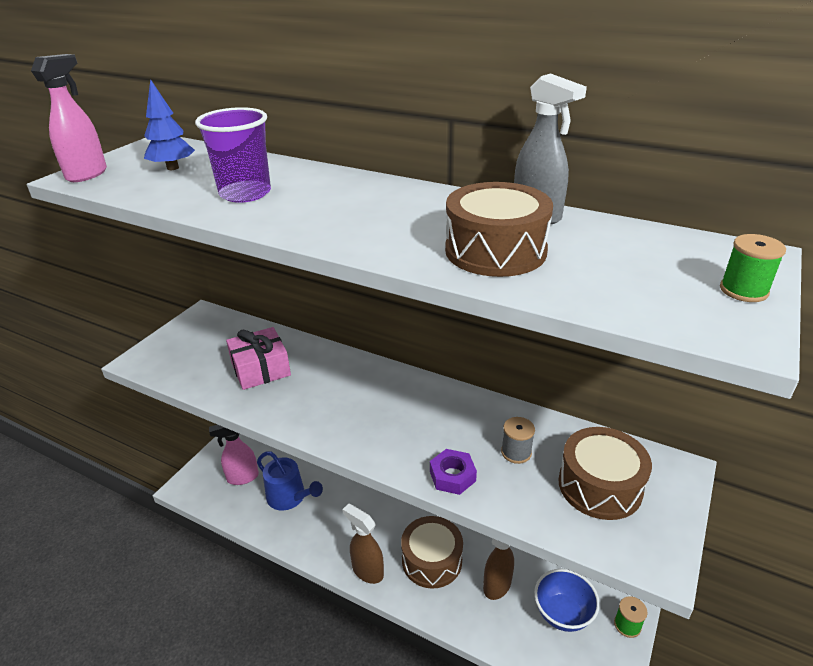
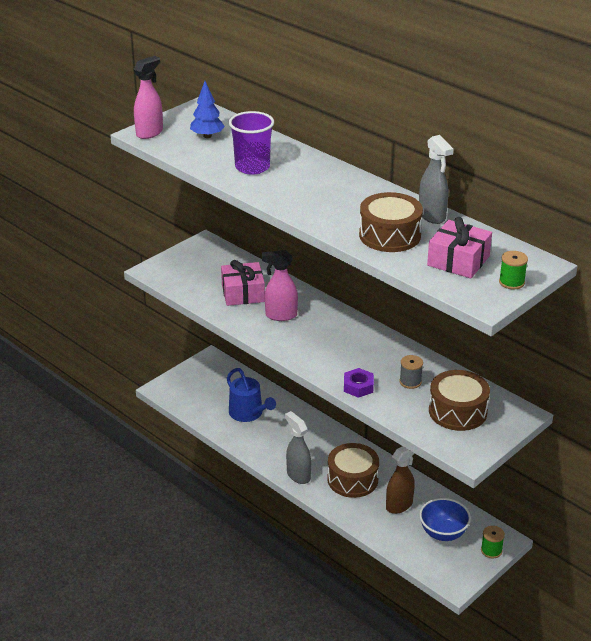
camera: 15 degrees right, 0 degrees up
pink spray bottle [209,425,259,485] -> pink spray bottle moved to [262,250,298,321]
brown spray bottle [342,504,384,584] -> grey spray bottle [285,411,311,484]
none -> pink gift [427,217,492,278]

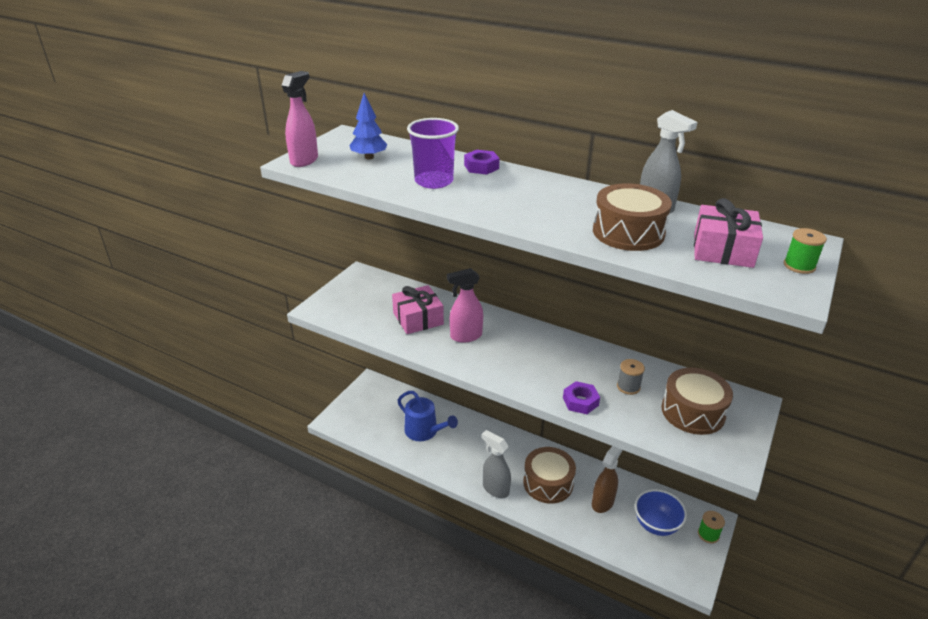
camera: 15 degrees left, 0 degrees up
none -> purple nut [464,150,500,174]

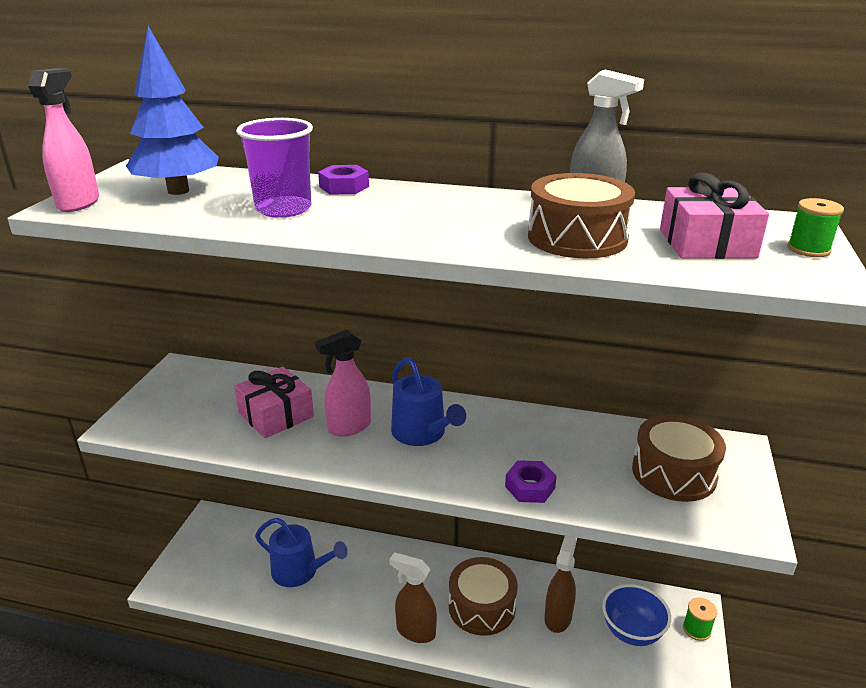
camera: 15 degrees left, 5 degrees down
blue tree [349,93,388,160] -> blue tree [126,26,219,195], size x1.61
grey spray bottle [481,430,511,498] -> brown spray bottle [389,552,437,643]
grey spool [617,359,645,395] -> none
none -> blue watering can [391,357,466,446]

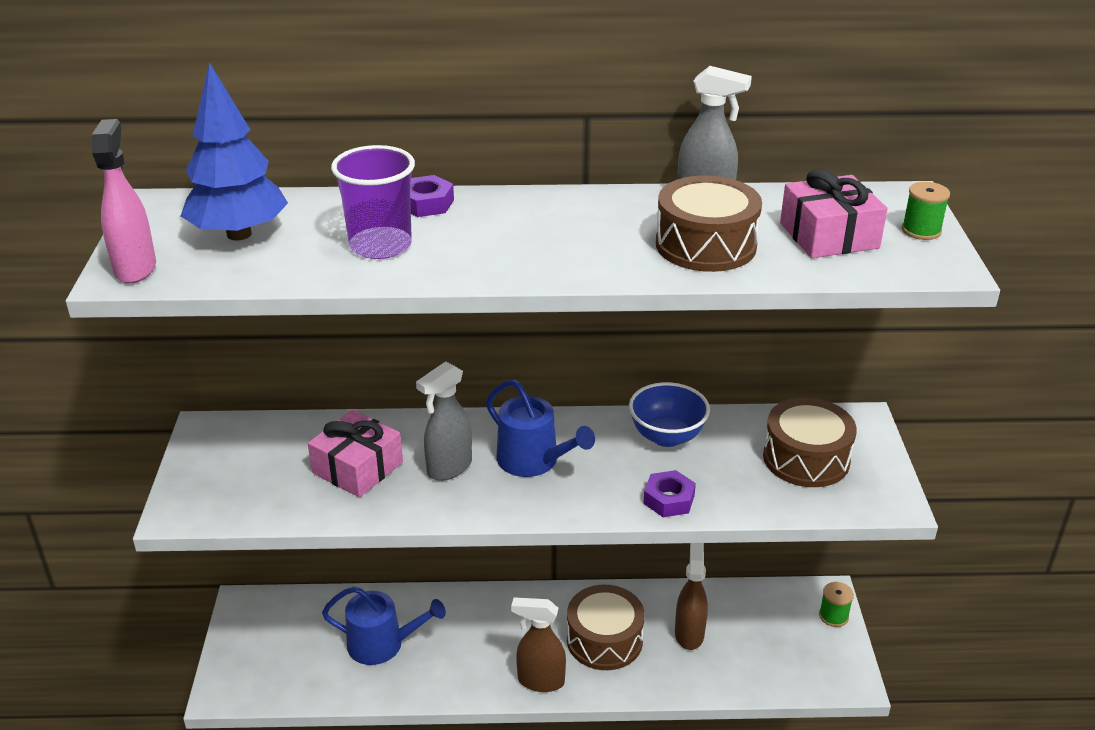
camera: 15 degrees left, 5 degrees up
pink spray bottle [315,330,371,437] -> grey spray bottle [416,361,472,481]
blue bowl [602,584,671,646] -> blue bowl moved to [629,382,710,447]

